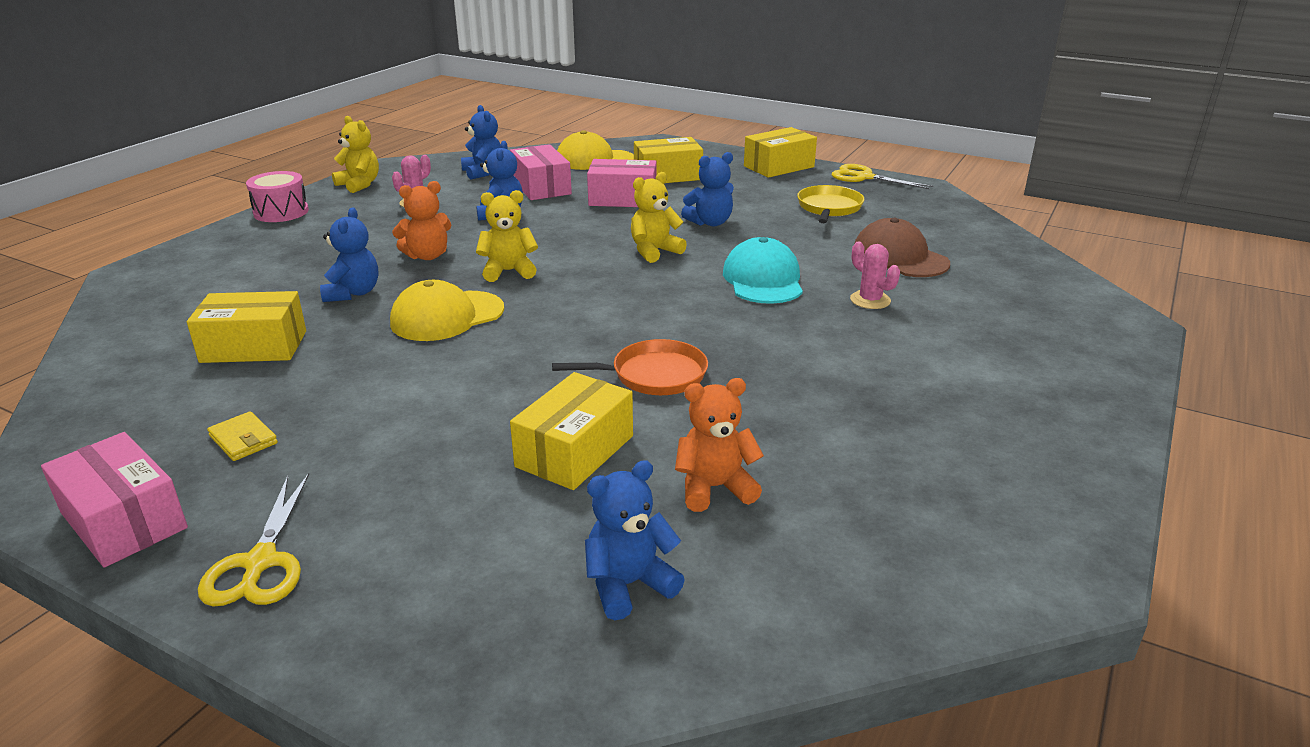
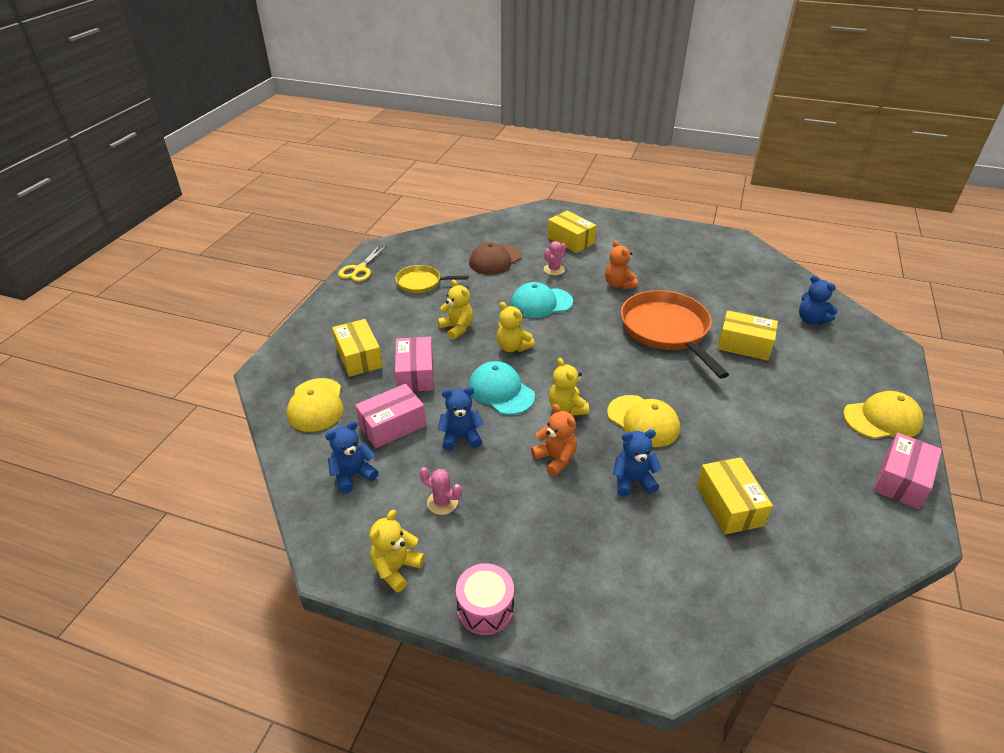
camera: 100 degrees left, 10 degrees up
yellow scissors [198,473,309,607] -> yellow cap [843,391,923,439]
yellow wallet [207,411,278,461] -> none
orange pan [552,339,708,395] -> orange pan [621,290,729,379], size x1.84
orange teddy bear [675,378,764,512] -> orange teddy bear moved to [605,240,638,289]
blue teddy bear [681,152,734,226] -> yellow teddy bear [437,280,473,340]
yellow box [744,127,817,178] -> yellow box moved to [547,211,597,253]
none -> turquoise cap [469,361,535,415]

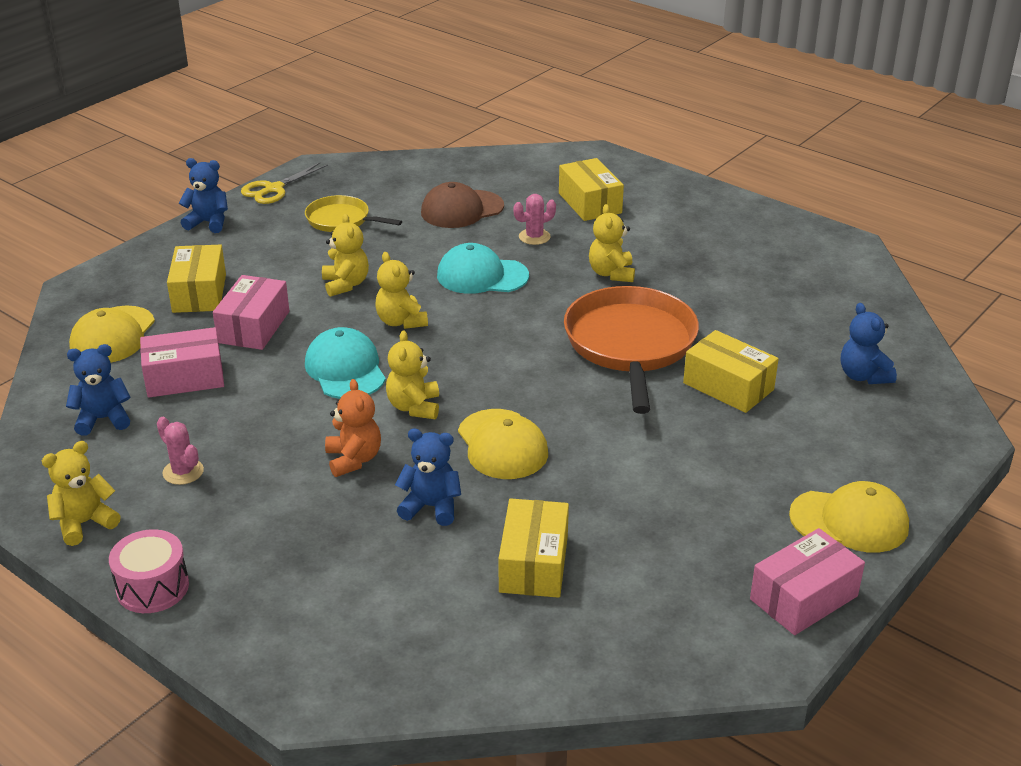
camera: 20 degrees right, 5 degrees down
blue teddy bear [438,387,484,451] -> blue teddy bear moved to [179,158,228,233]
orange teddy bear [605,240,638,289] -> yellow teddy bear [589,204,635,282]

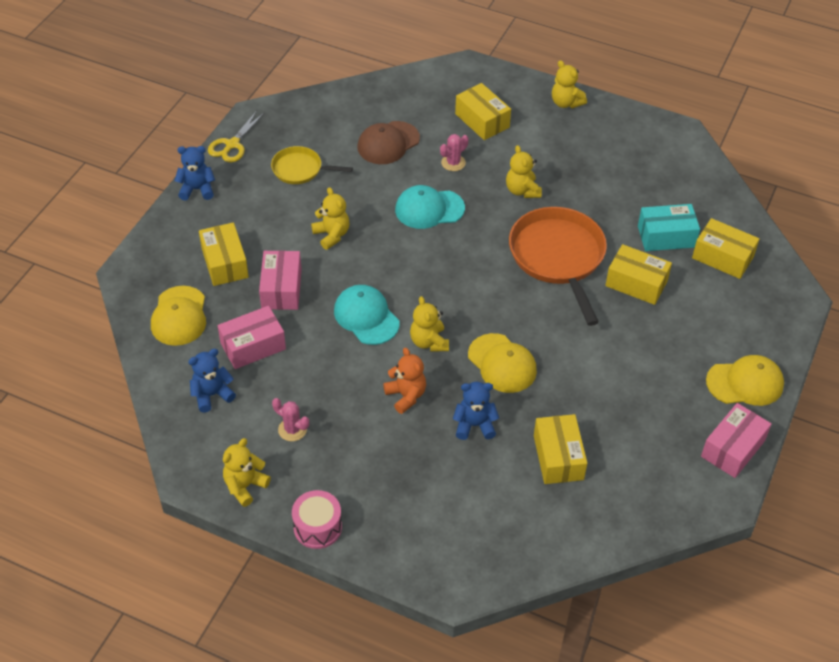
camera: 15 degrees left, 15 degrees up
yellow teddy bear [375,252,428,329] -> yellow teddy bear moved to [552,60,587,108]
blue teddy bear [841,303,897,384] -> yellow box [692,218,759,279]
none -> turquoise box [638,204,700,251]

